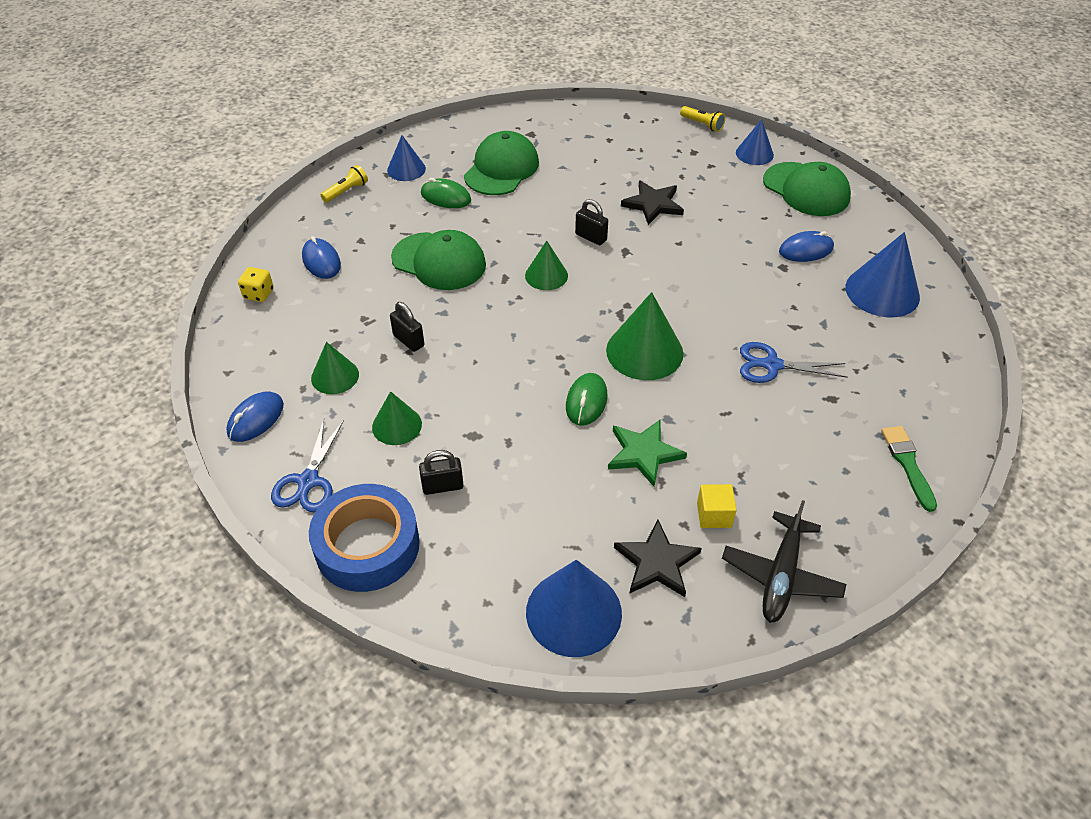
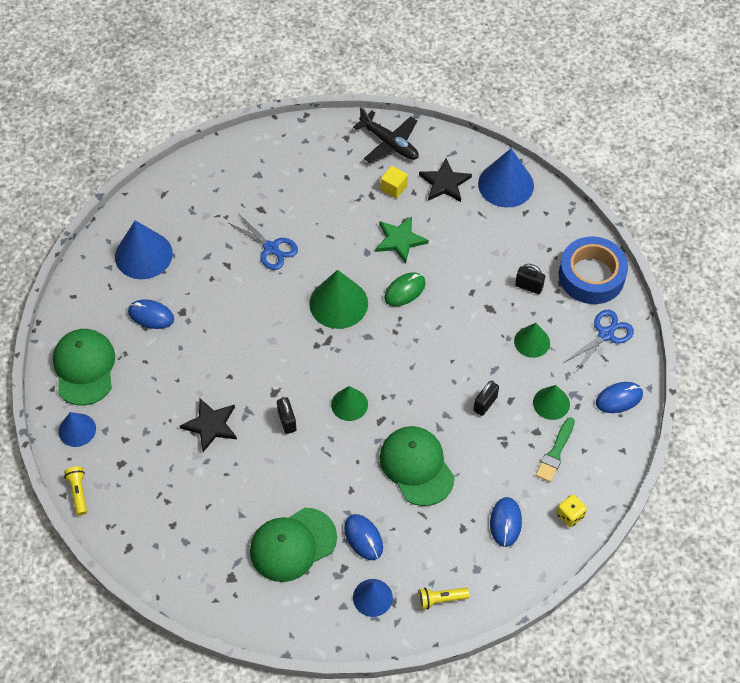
camera: 145 degrees left, 10 degrees up
black padlock [390,302,424,352] -> black padlock turned 45 degrees clockwise [473,381,499,416]
green mouse [421,178,471,208] -> blue mouse [344,514,383,560]
black plane [722,500,846,623] -> black plane turned 75 degrees clockwise [353,107,419,164]
green brush [881,426,937,512] -> green brush moved to [536,417,575,482]

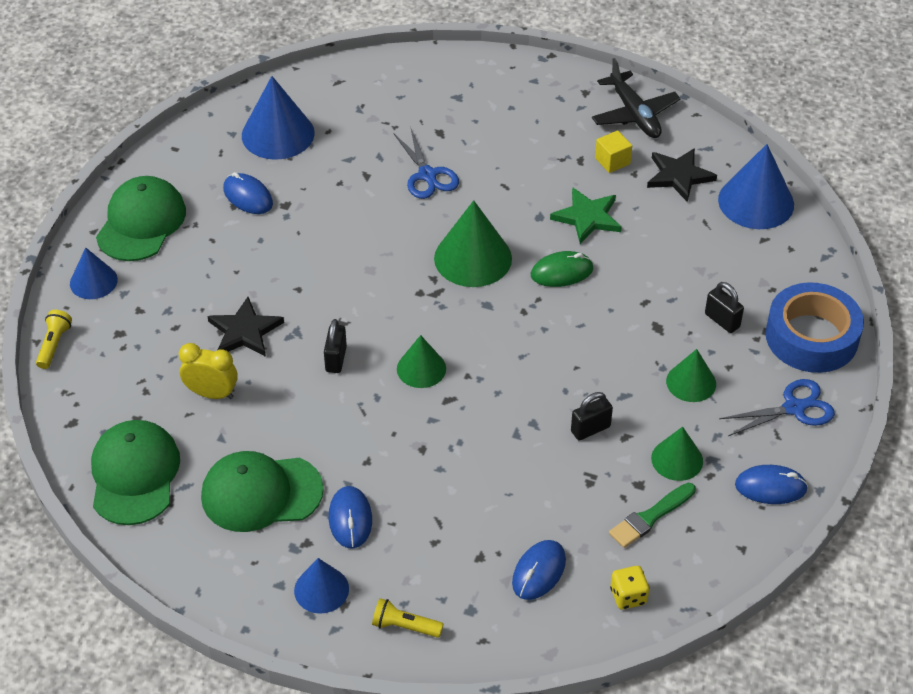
camera: 25 degrees right, 10 degrees down
green cap [380,426,455,506] -> green cap moved to [91,420,180,525]
none -> yellow clock [179,343,238,399]

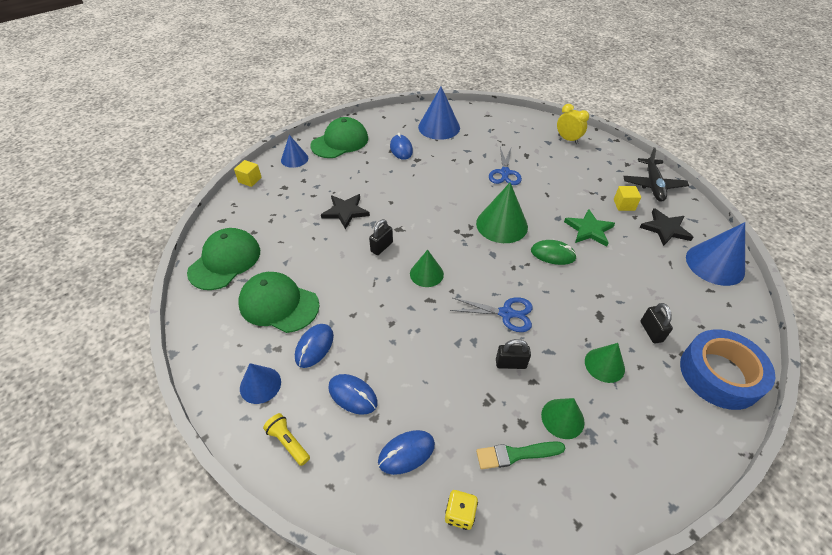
camera: 30 degrees right, 0 degrees up
yellow flashlight [36,310,72,369] -> yellow cube [234,160,262,187]
yellow clock [179,343,238,399] -> yellow clock moved to [557,104,589,144]
blue scissors [719,379,835,436] -> blue scissors moved to [450,297,533,332]
blue mouse [735,465,808,504] -> blue mouse moved to [328,374,378,415]

